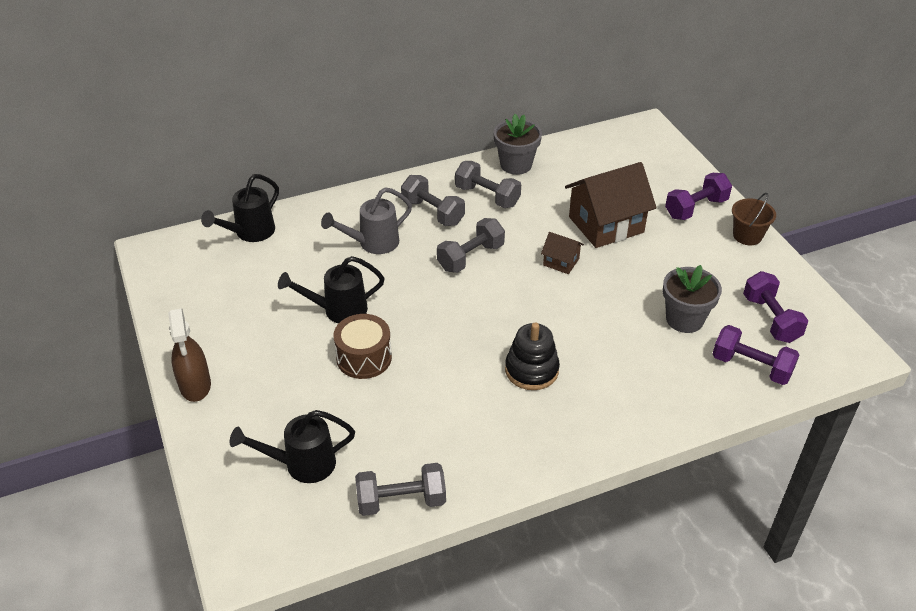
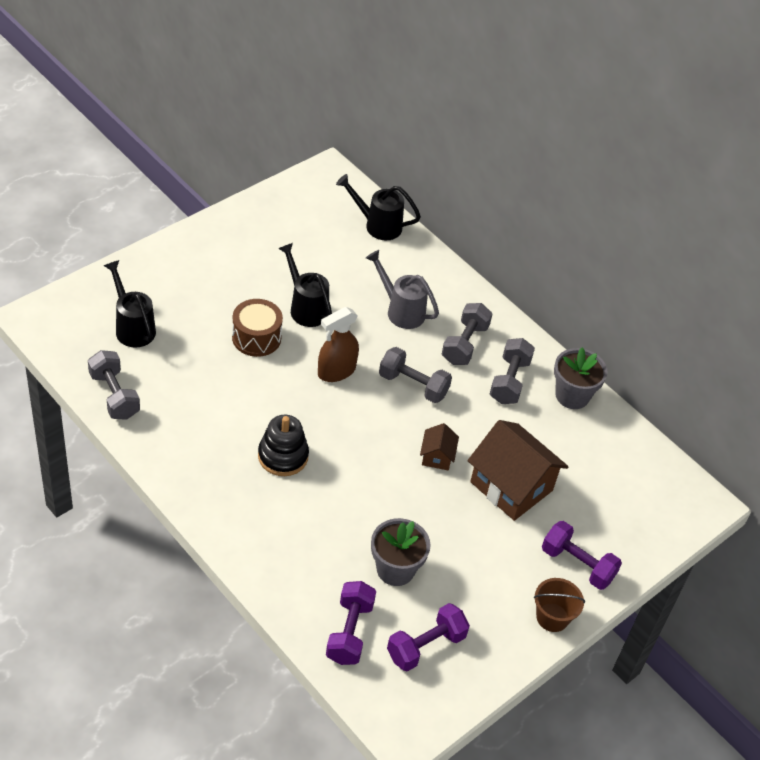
camera: 65 degrees right, 5 degrees up
brown spray bottle [168,308,211,402] -> brown spray bottle moved to [318,307,359,382]

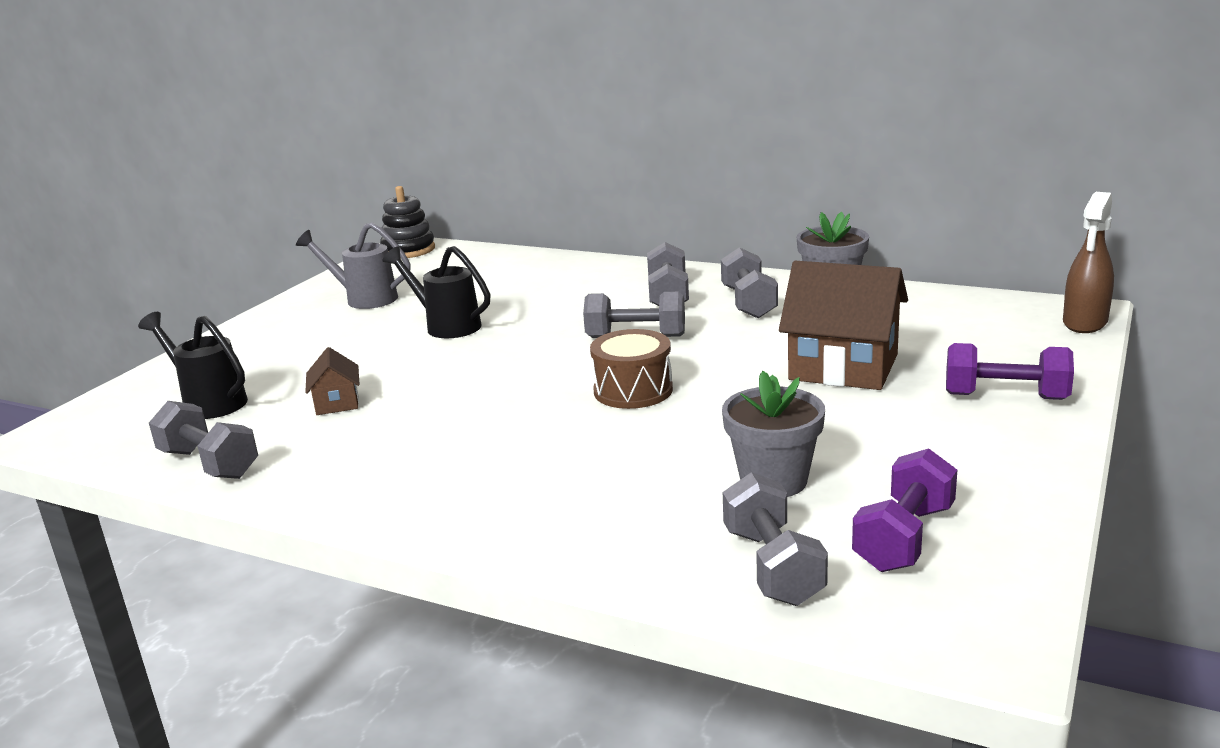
camera: 15 degrees left, 25 degrees down
brown drum [232,299,283,357] -> brown drum moved to [590,329,673,409]
black stacking toy [258,415,309,476] -> black stacking toy moved to [380,186,435,259]
brown spray bottle [318,307,359,382] -> brown spray bottle moved to [1063,192,1114,333]
purple dumbbell [326,581,376,665] -> grey dumbbell [723,472,828,606]
black watering can [336,174,421,240] -> none
grey watering can [366,250,439,329] -> grey watering can moved to [296,222,411,309]
brown house [420,423,459,470] -> brown house moved to [305,347,359,415]
brown bucket [534,578,585,632] -> none

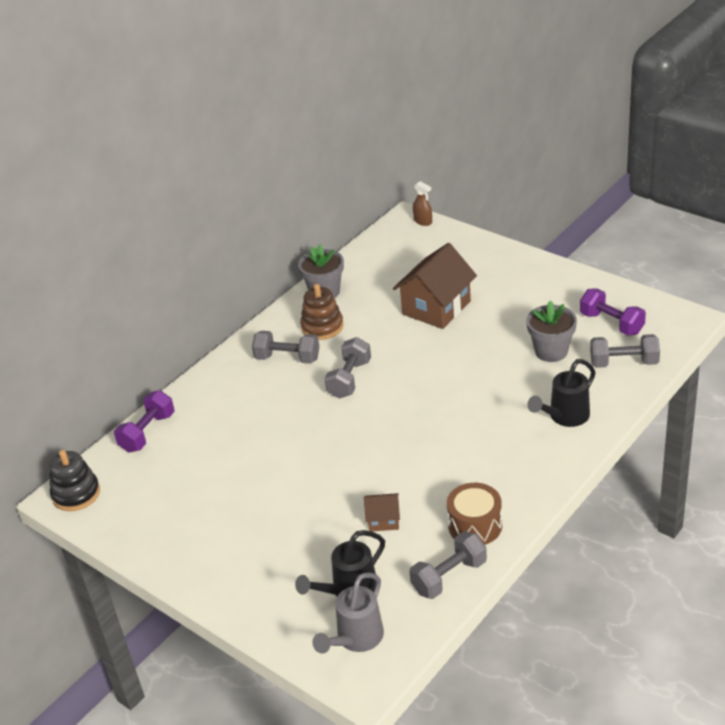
camera: 75 degrees left, 15 degrees up
grey watering can [296,222,411,309] -> grey watering can moved to [312,572,384,654]
black watering can [382,246,491,338] -> black watering can moved to [527,359,596,427]
brown drum [590,329,673,409] -> brown drum moved to [447,483,502,545]
grey dumbbell [721,247,778,318] -> brown stacking toy [300,284,344,340]
purple dumbbell [946,343,1074,400] -> purple dumbbell moved to [114,390,175,452]
brown spray bottle [1063,192,1114,333] -> brown spray bottle [413,181,432,226], size x0.63

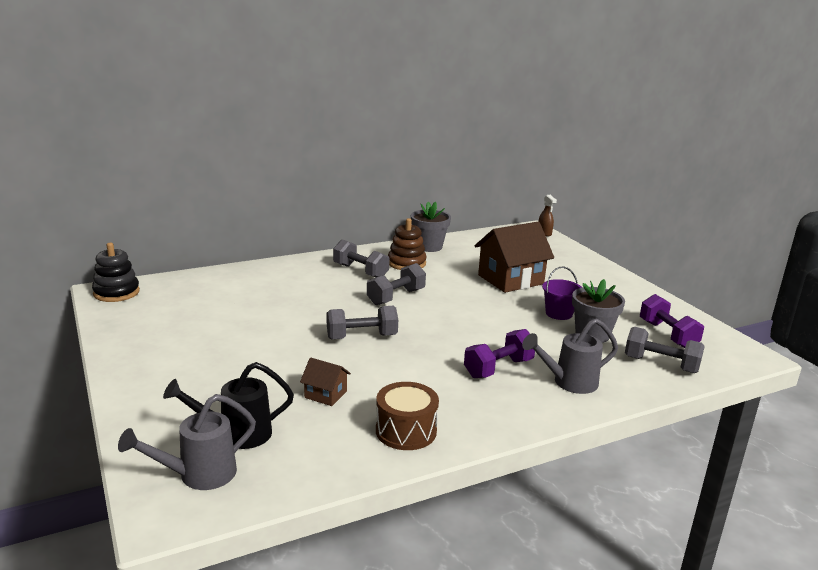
camera: 20 degrees right, 15 degrees down
purple dumbbell [114,390,175,452] -> purple dumbbell moved to [464,329,535,378]
grey dumbbell [409,531,487,599] -> grey dumbbell moved to [327,306,398,339]
black watering can [527,359,596,427] -> grey watering can [522,318,618,394]
none -> purple bucket [542,267,582,320]

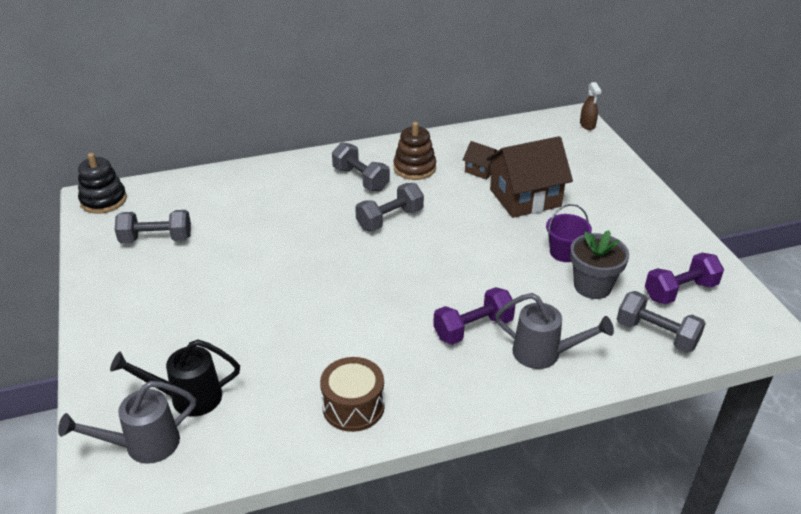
camera: 10 degrees right, 15 degrees up
brown house [300,357,351,406] -> brown house moved to [463,141,497,180]
grey dumbbell [327,306,398,339] -> grey dumbbell moved to [115,210,191,243]
grey flower pot [411,202,451,252] -> none
grey watering can [522,318,618,394] -> grey watering can turned 150 degrees counterclockwise [495,293,614,369]
purple dumbbell [640,294,704,348] -> purple dumbbell turned 75 degrees clockwise [645,253,724,304]

